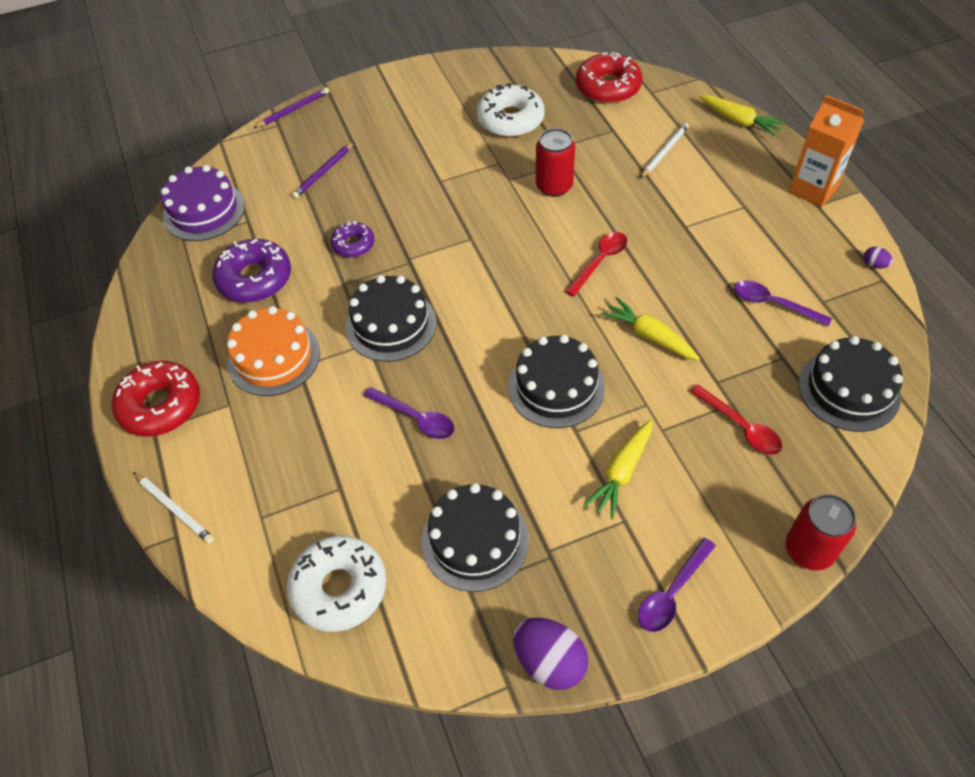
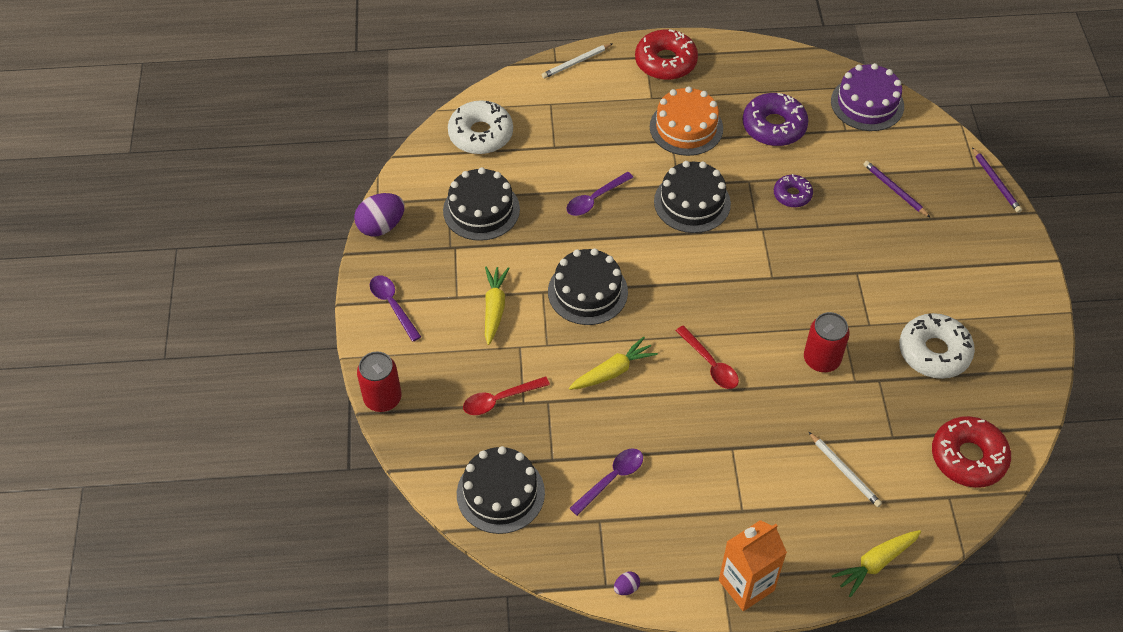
camera: 105 degrees right, 0 degrees up
yellow carrot [584,420,652,519] -> yellow carrot turned 45 degrees clockwise [485,266,509,345]

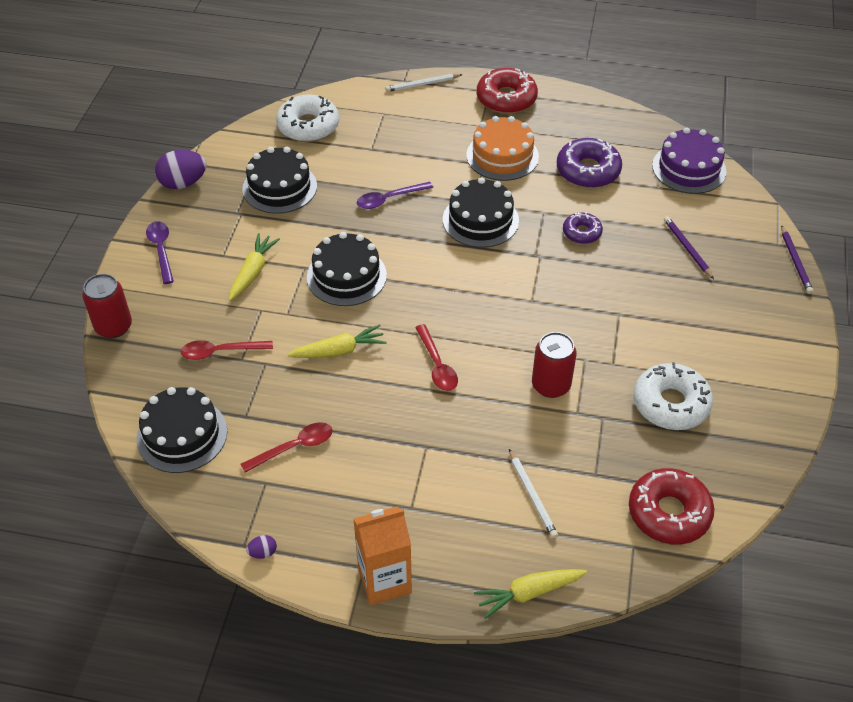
camera: 15 degrees right, 5 degrees down
purple spoon [569,448,643,516] -> red spoon [241,422,333,473]

